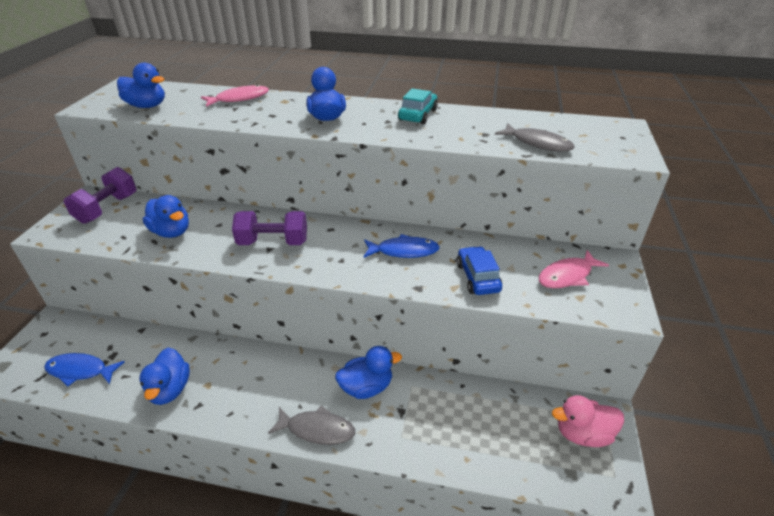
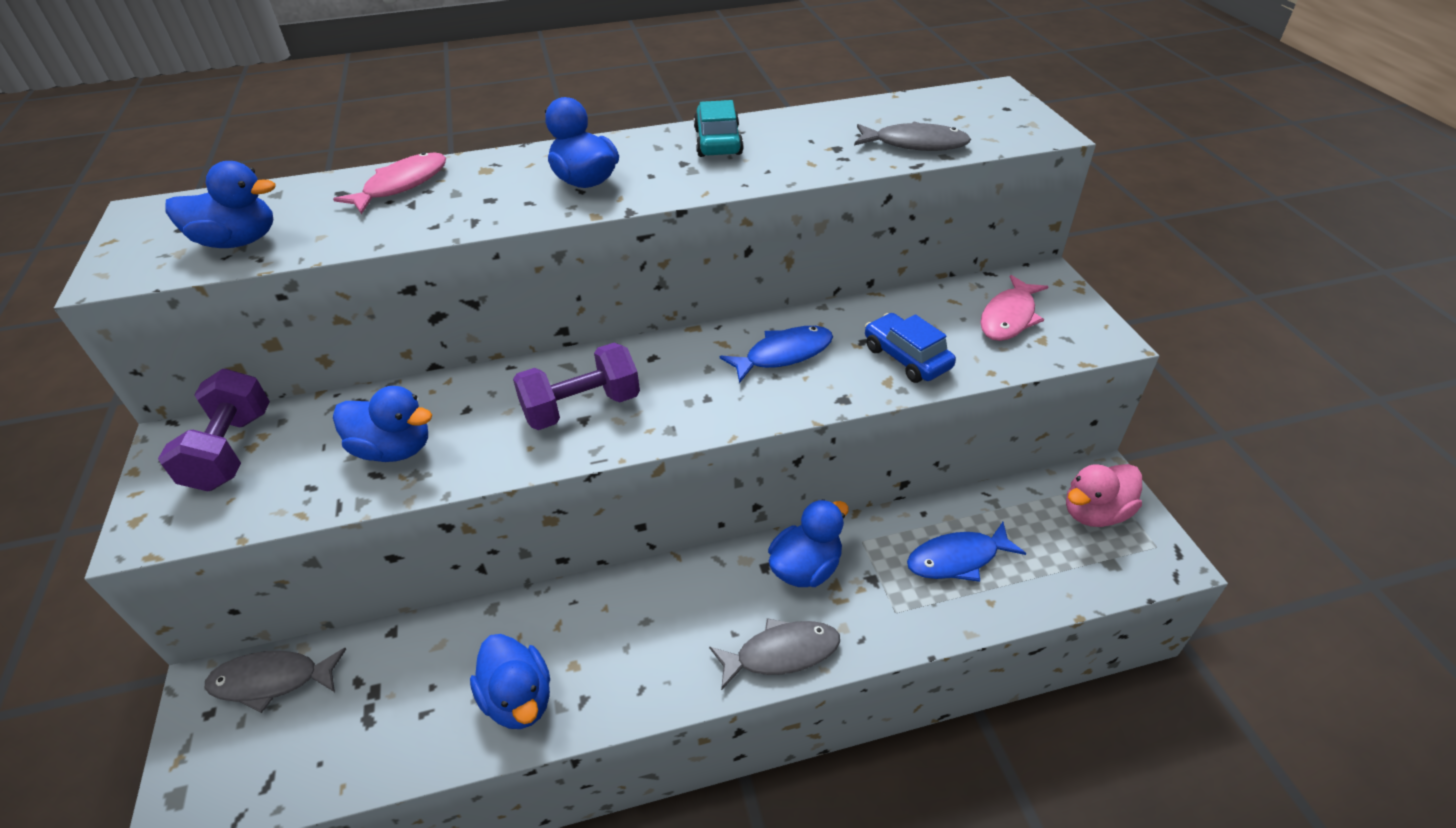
camera: 25 degrees left, 5 degrees up
blue fish [44,353,125,387] -> blue fish moved to [907,522,1026,582]
none -> grey fish [205,648,346,713]

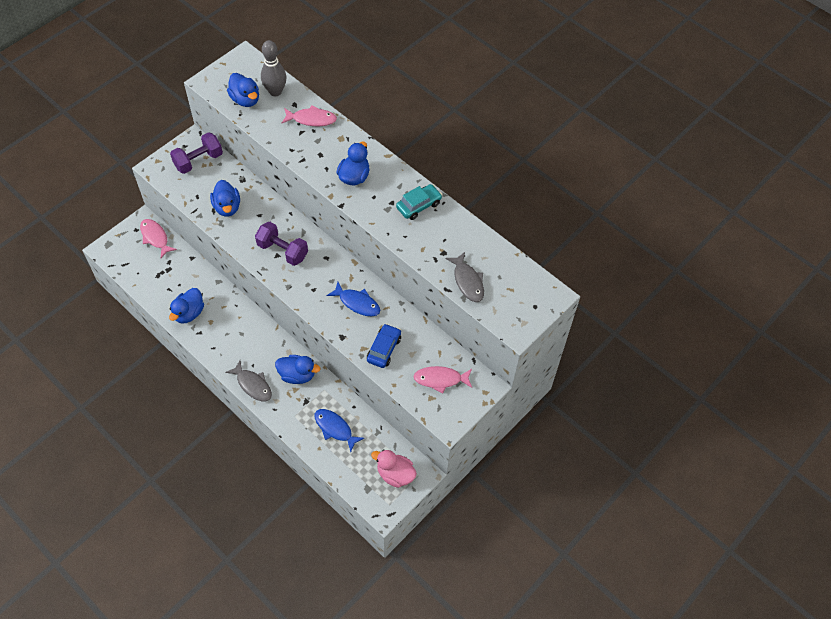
camera: 55 degrees right, 15 degrees up
grey fish [205,648,346,713] -> pink fish [140,219,177,258]
none -> grey bowling pin [261,40,286,96]

